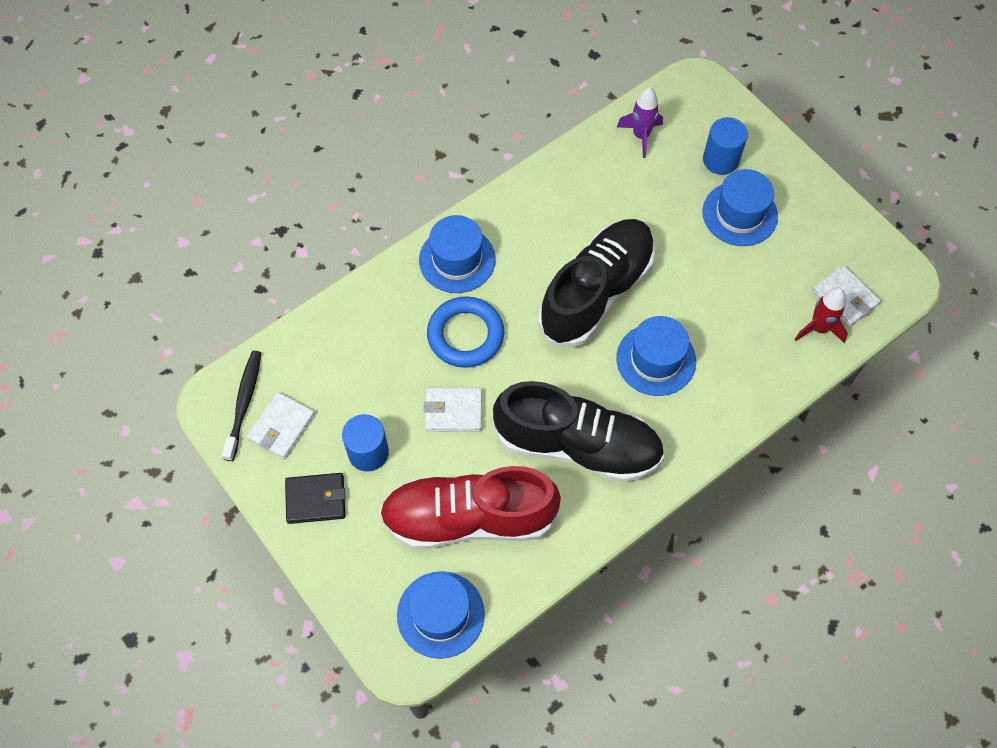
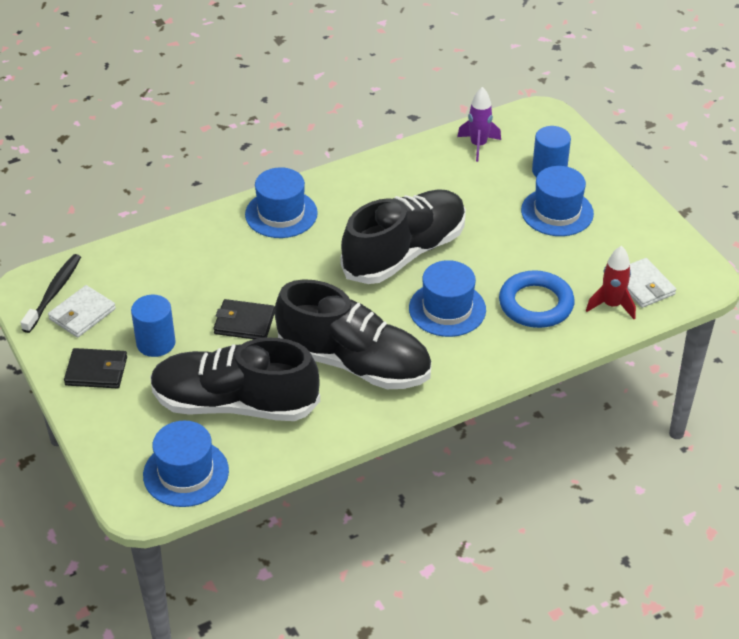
camera: 10 degrees right, 20 degrees down
red shoe [379,466,561,549] -> black shoe [150,338,320,421]
white wallet [424,387,482,432] -> black wallet [213,299,275,339]
blue ring [427,297,504,368] -> blue ring moved to [499,270,575,328]

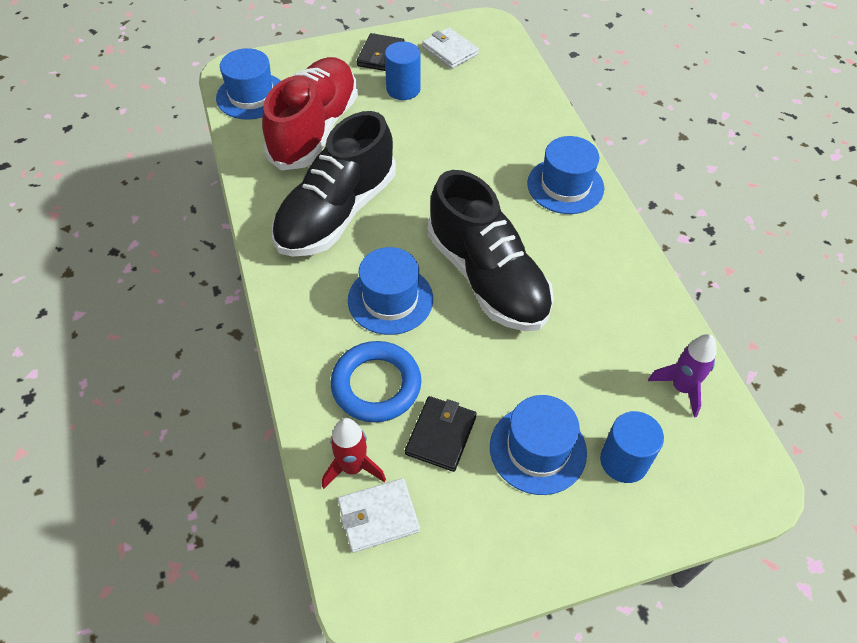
camera: 100 degrees right, 10 degrees up
black toothbrush [21,254,81,333] -> none
black shoe [150,338,320,421] -> red shoe [262,57,358,171]
black wallet [213,299,275,339] -> black wallet moved to [405,396,477,472]

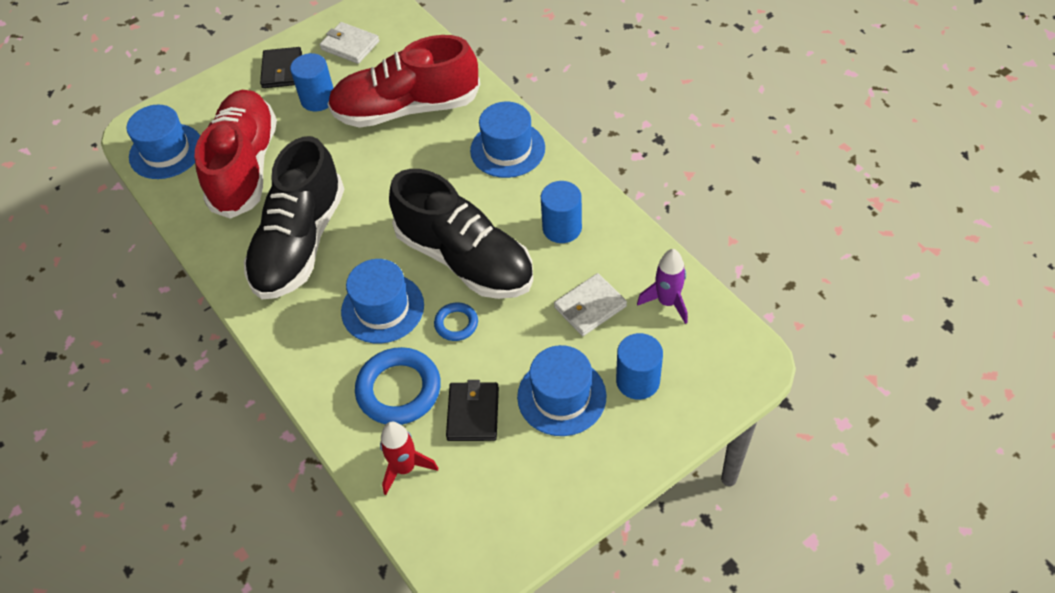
camera: 15 degrees left, 0 degrees up
white wallet [338,478,420,553] -> white wallet moved to [554,273,627,336]
none -> red shoe [327,35,480,128]
none -> blue ring [434,302,478,341]
none -> blue cylinder [541,181,582,243]

